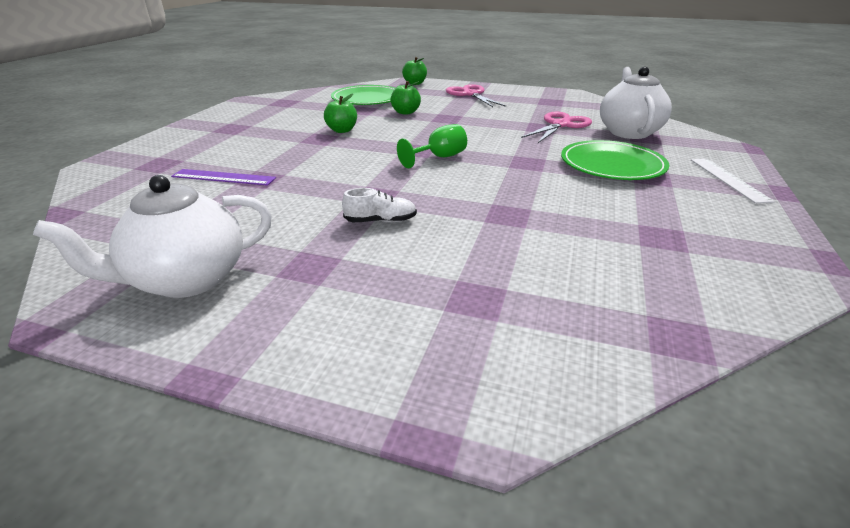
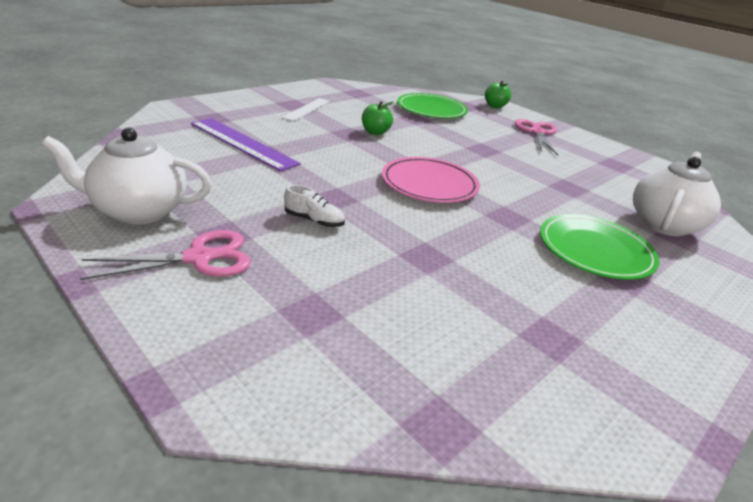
camera: 25 degrees right, 0 degrees up
purple ruler [171,169,276,186] -> purple ruler [191,118,301,172], size x1.59
green apple [390,81,421,115] -> none
green goblet [397,124,467,168] -> pink plate [382,157,480,203]
pink scissors [521,112,592,143] -> pink scissors moved to [80,230,251,280]
white ruler [691,159,775,204] -> white ruler moved to [282,98,330,121]

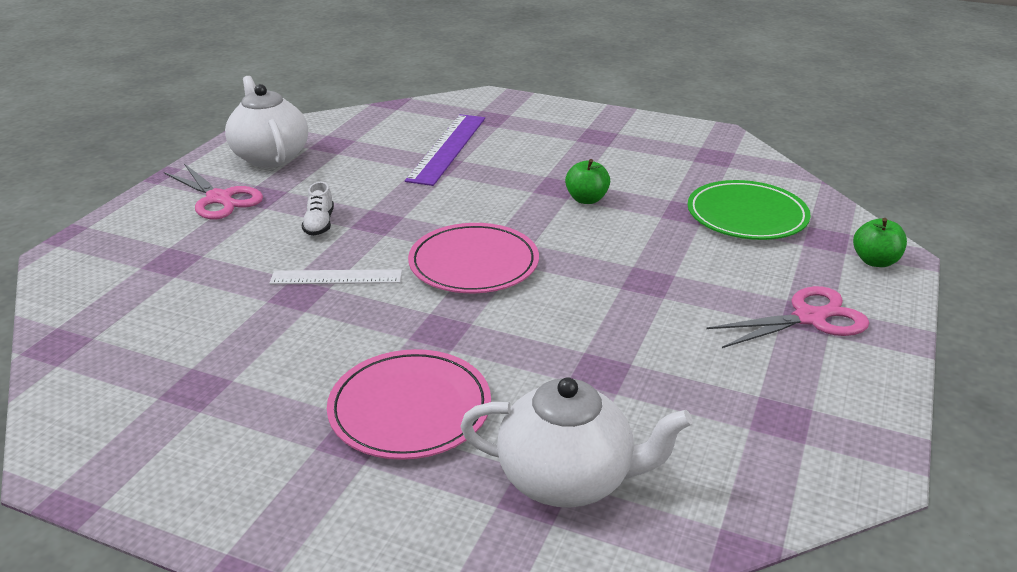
camera: 70 degrees right, 0 degrees up
white ruler [282,98,330,121] -> white ruler moved to [269,269,402,284]
green plate [540,214,660,280] -> pink plate [327,349,491,460]

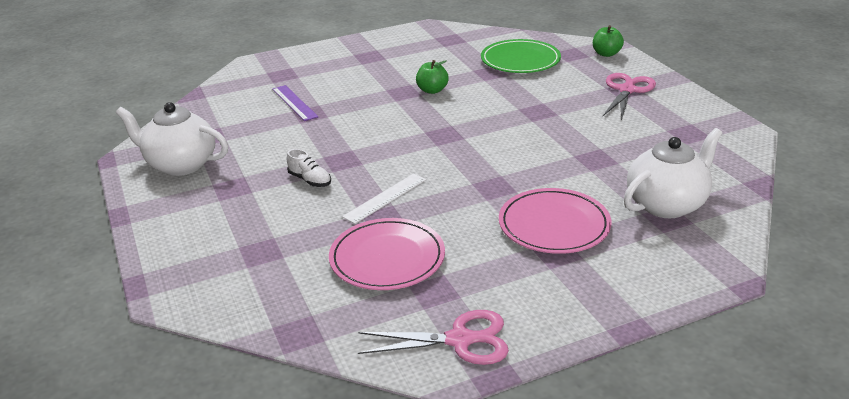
camera: 45 degrees left, 0 degrees up
pink scissors [164,164,263,220] -> pink scissors moved to [358,310,509,365]
purple ruler [405,114,485,186] -> purple ruler [272,85,318,121], size x0.63
pink plate [408,223,539,293] -> pink plate moved to [329,218,445,290]

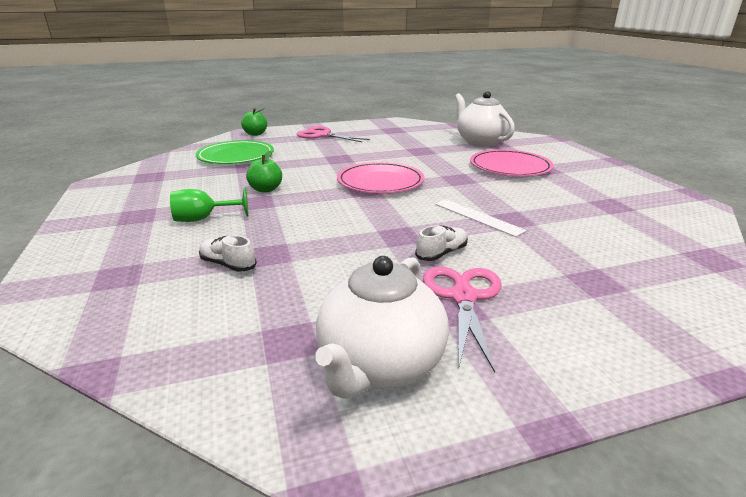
camera: 85 degrees left, 5 degrees down
purple ruler [272,85,318,121] -> white shoe [199,235,257,272]
pink plate [329,218,445,290] -> pink plate moved to [337,162,425,193]
pink scissors [358,310,509,365] -> pink scissors moved to [423,266,502,373]
none -> green goblet [170,187,248,222]

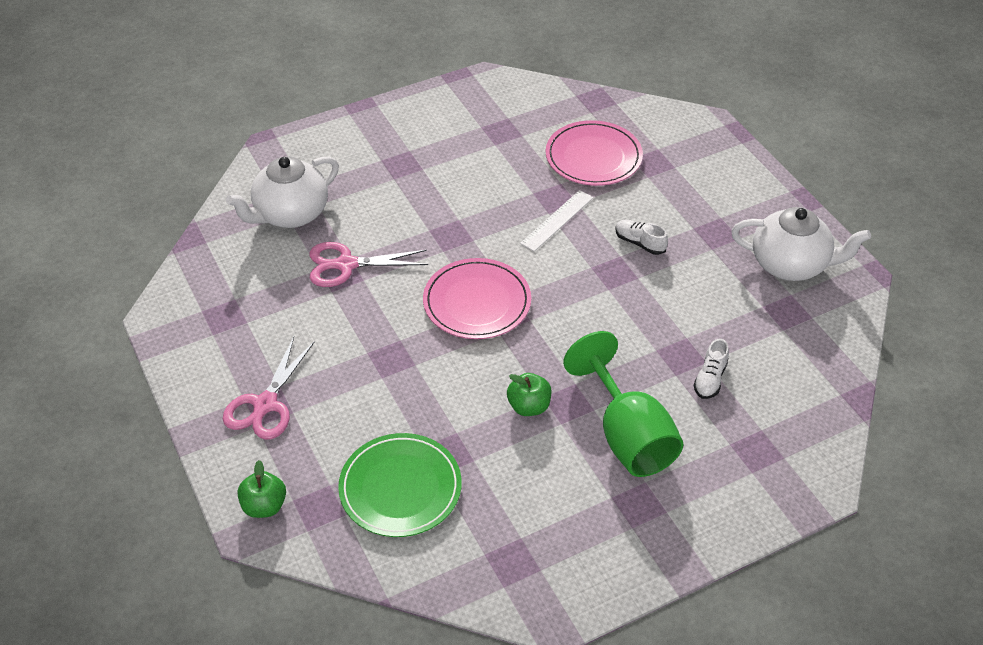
camera: 100 degrees left, 20 degrees up
green goblet [170,187,248,222] -> green goblet [563,331,683,477], size x1.80
pink scissors [423,266,502,373] -> pink scissors moved to [309,242,428,287]
pink plate [470,149,554,176] -> pink plate moved to [546,120,643,186]

